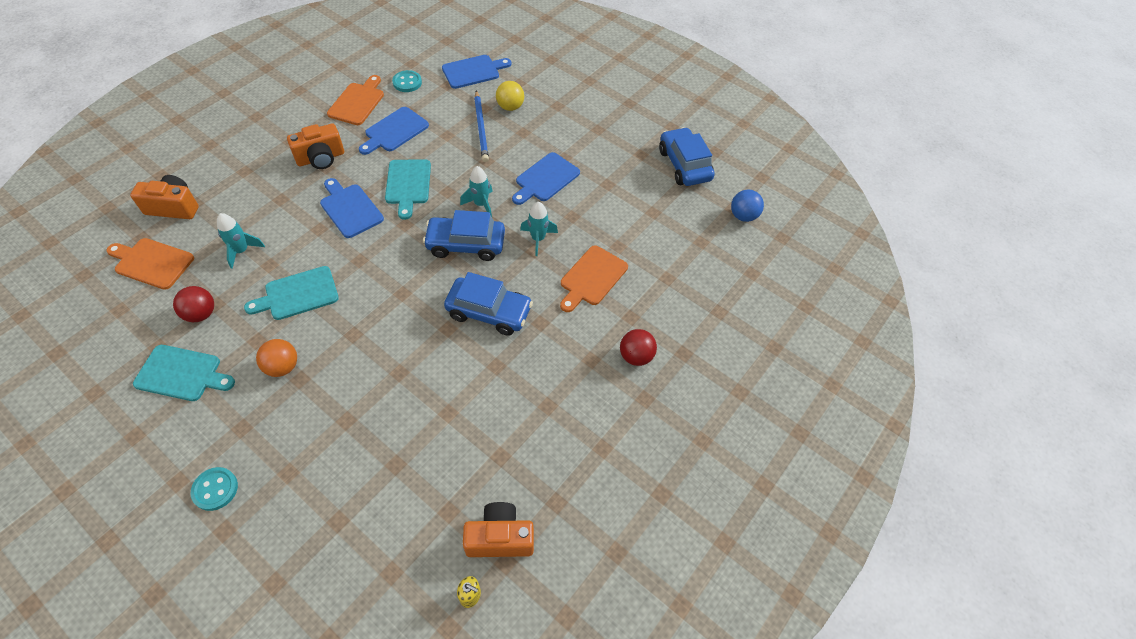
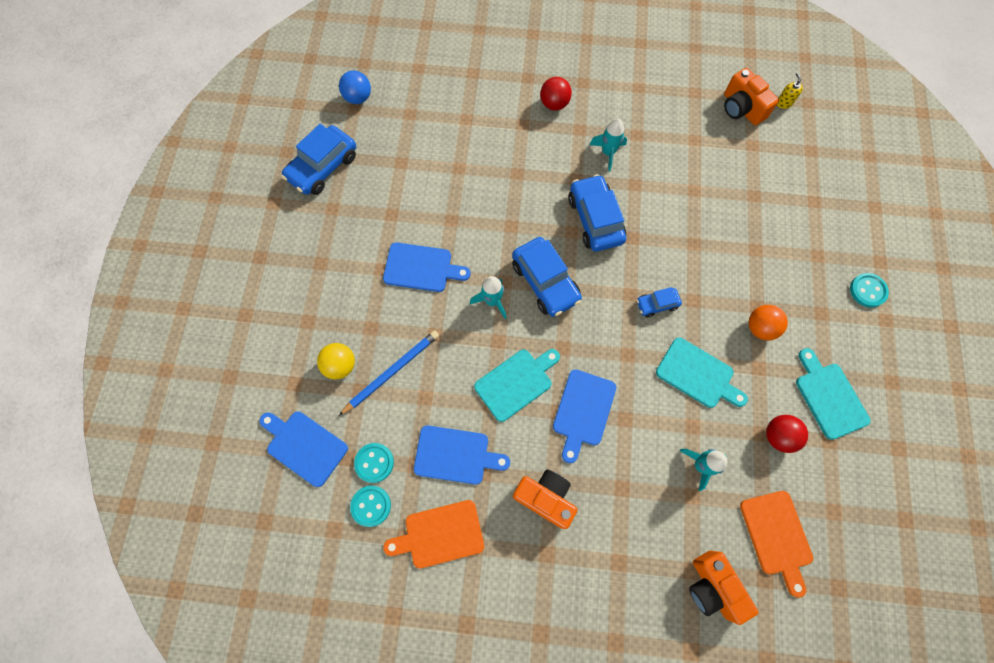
camera: 120 degrees left, 15 degrees up
turquoise rocket [520,202,558,256] -> turquoise rocket moved to [589,118,627,171]
orange cutting board [560,245,628,312] -> none
none -> turquoise button [354,443,394,483]
none -> blue car [637,287,682,318]

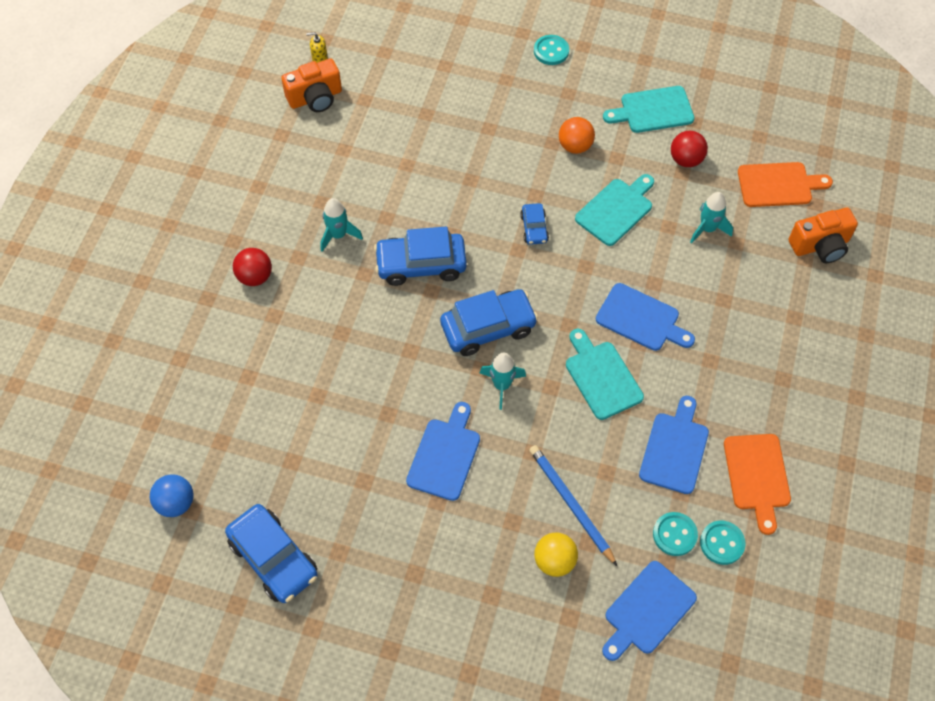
camera: 80 degrees left, 10 degrees down
orange camera [513,469,578,529] -> none

